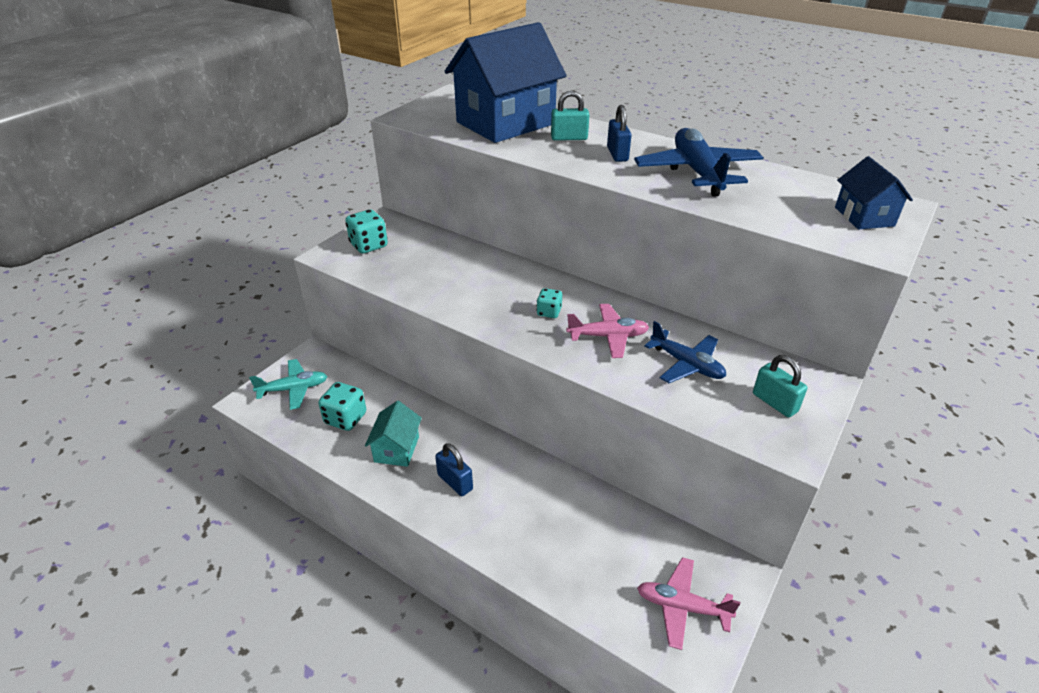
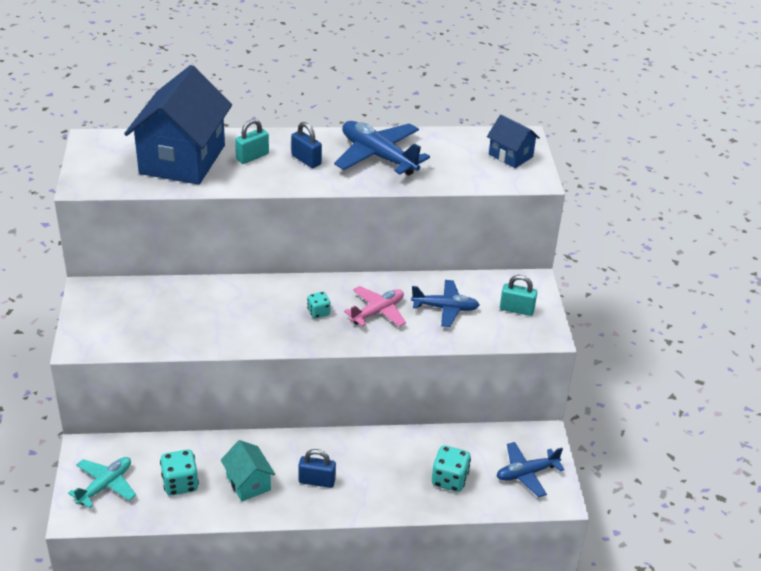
camera: 40 degrees left, 0 degrees up
turquoise dice [345,209,388,253] -> turquoise dice moved to [432,445,471,492]
pink plane [637,557,740,650] -> blue plane [497,442,565,497]

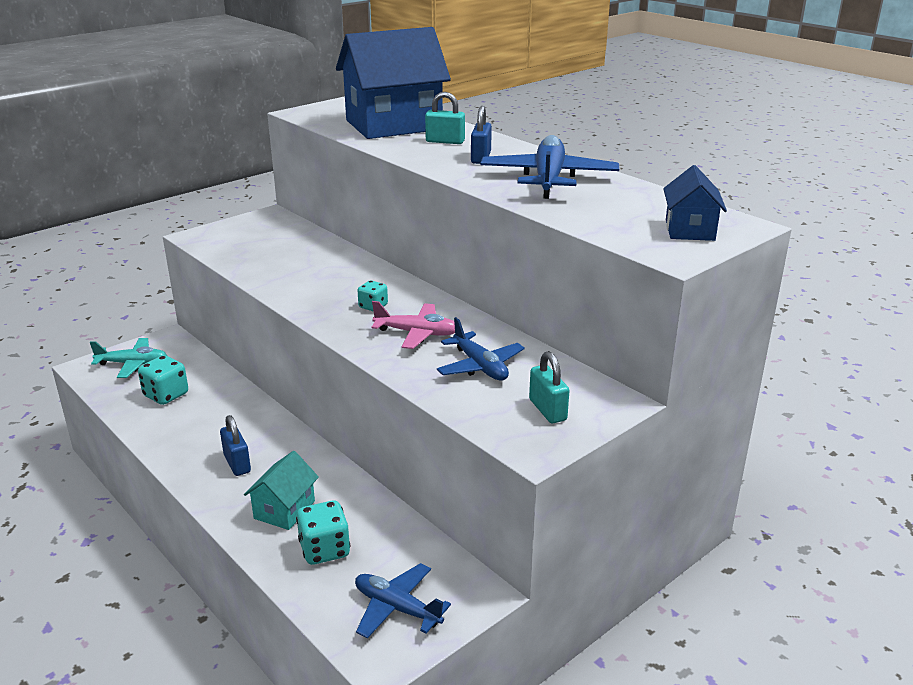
camera: 55 degrees right, 10 degrees down
turquoise house [221,440,275,502] -> turquoise house moved to [244,451,319,530]

